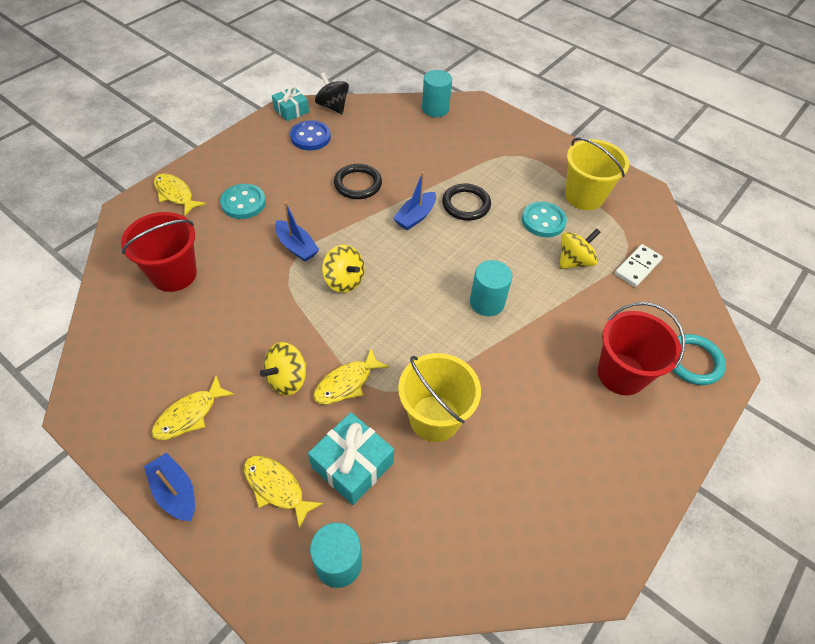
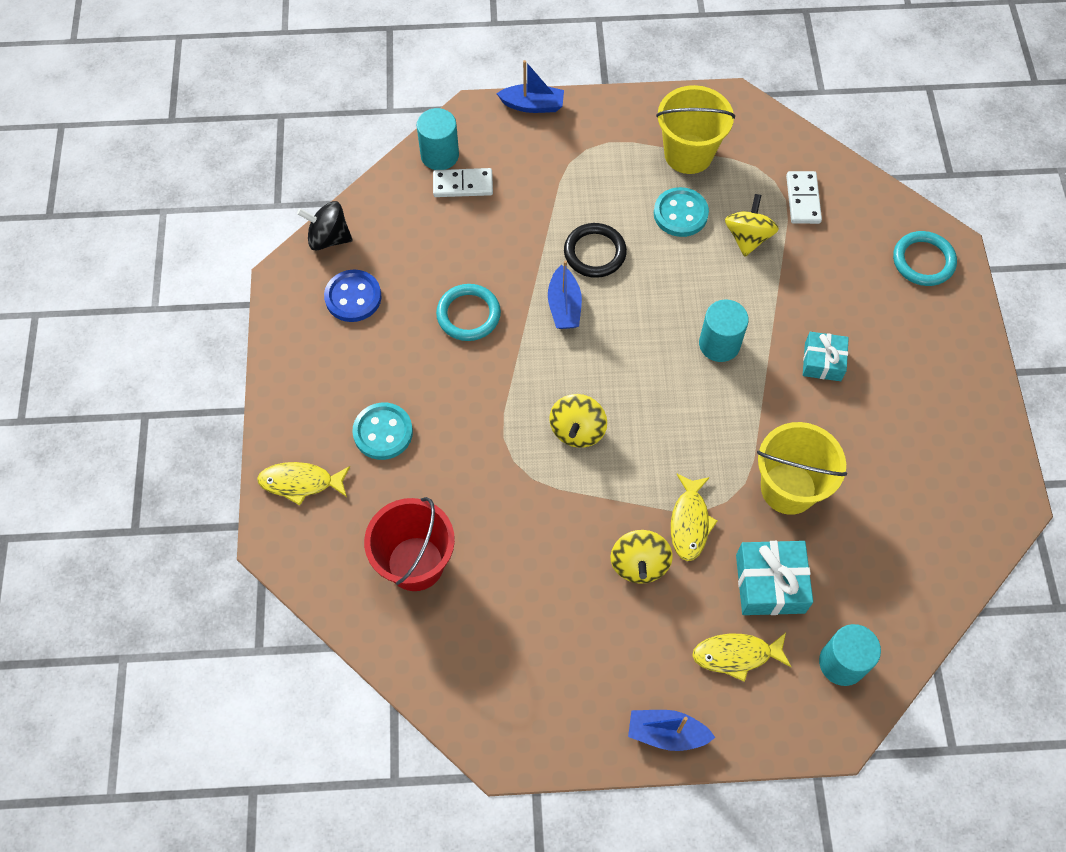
camera: 40 degrees left, 10 degrees up
yellow fish [152,376,235,440] -> none
turquoise gift [272,87,309,122] -> turquoise gift moved to [803,332,849,381]
blue boat [275,201,319,262] -> blue boat moved to [497,60,564,113]
yellow spinning top [322,245,365,293] -> yellow spinning top turned 105 degrees clockwise [549,394,607,448]
black ring [334,164,382,199] -> turquoise ring [436,284,501,341]
red bucket [598,302,685,396] -> none
none -> white domino [433,168,493,197]

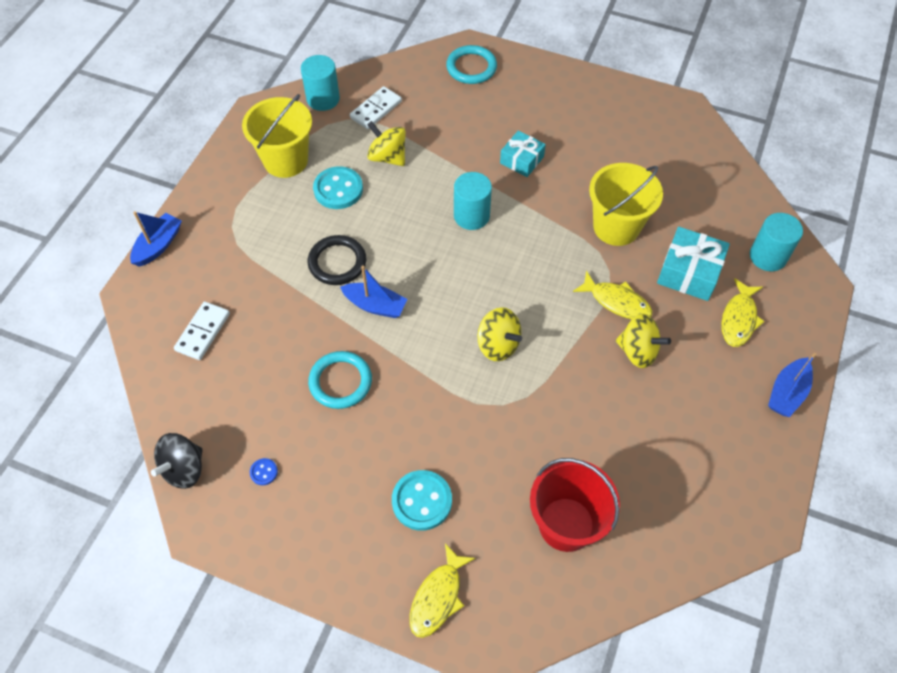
camera: 65 degrees left, 5 degrees down
blue button [324,270,382,322] -> blue button [250,458,278,485], size x0.46
turquoise cylinder [417,108,459,170] -> turquoise cylinder moved to [301,55,340,111]
white domino [786,171,822,224] -> white domino turned 75 degrees counterclockwise [350,86,402,129]

